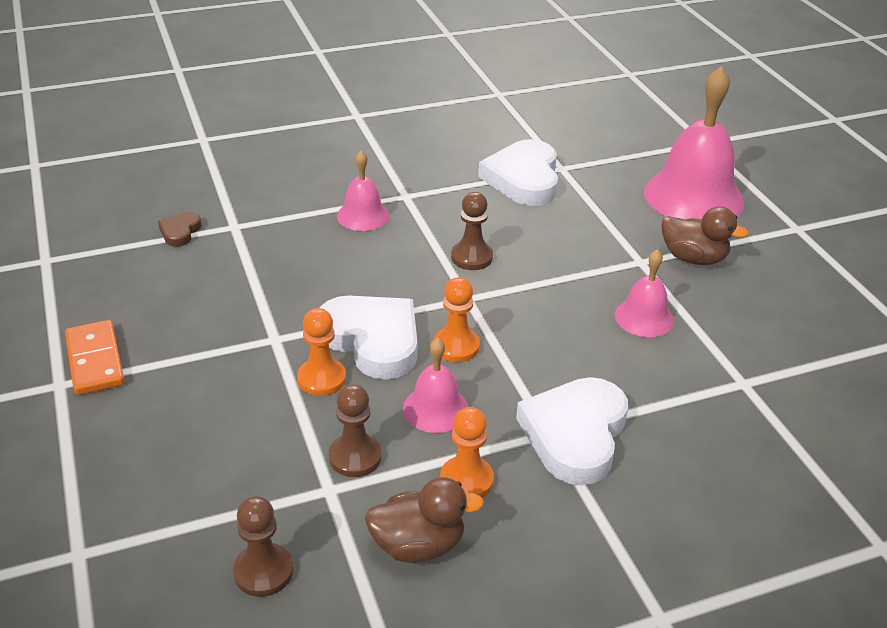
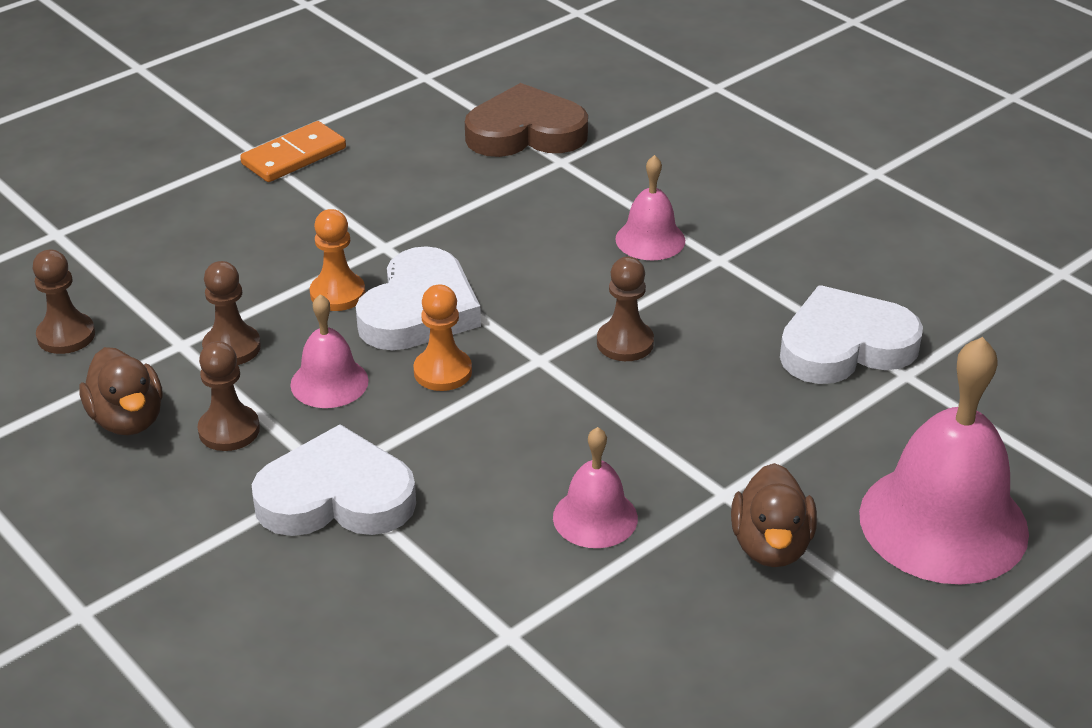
camera: 70 degrees right, 0 degrees up
brown heart [158,212,202,247] -> brown heart [465,83,588,157], size x2.15
orange pawn [440,407,494,498] -> brown pawn [198,341,260,451]

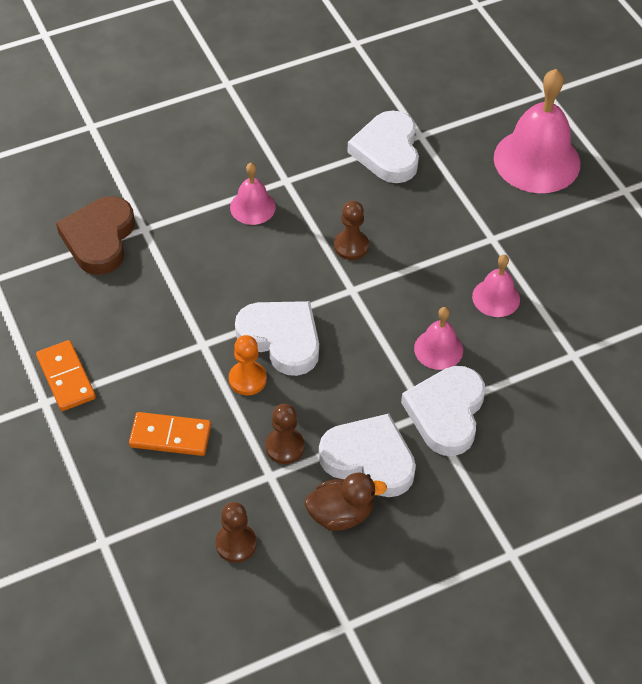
camera: 75 degrees left, 15 degrees up
brown pawn [198,341,260,451] -> white heart [319,414,416,497]
pink bell [290,294,369,408] -> pink bell moved to [414,307,463,370]
orange pawn [413,284,472,391] -> none
brown duck [731,463,817,567] -> none
none -> orange domino [129,412,211,456]

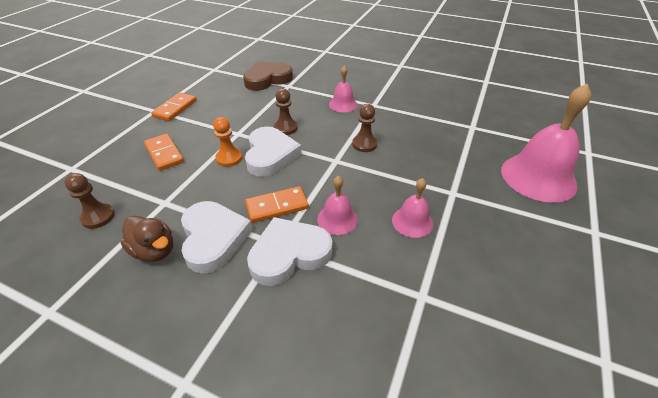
camera: 50 degrees right, 10 degrees down
brown pawn [265,404,304,464] -> brown pawn moved to [274,88,298,135]
white heart [347,111,419,183] -> none
none -> orange domino [245,186,309,223]

